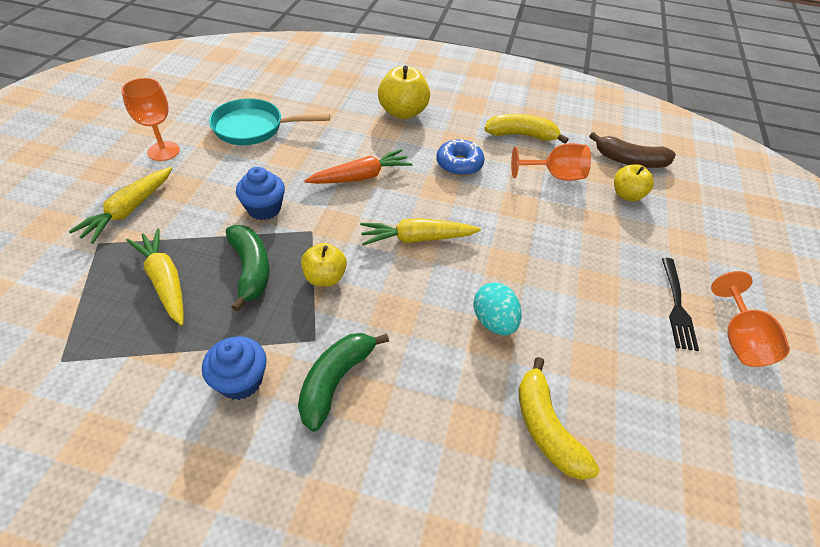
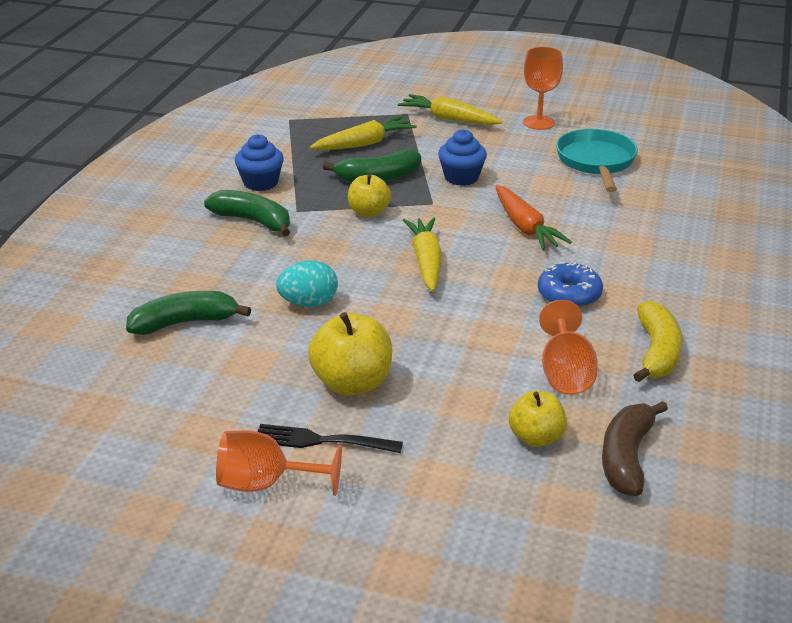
camera: 95 degrees right, 15 degrees down
yellow apple [378,66,430,119] -> yellow apple moved to [308,312,392,395]
yellow banana [518,357,600,480] -> green banana [126,291,251,335]

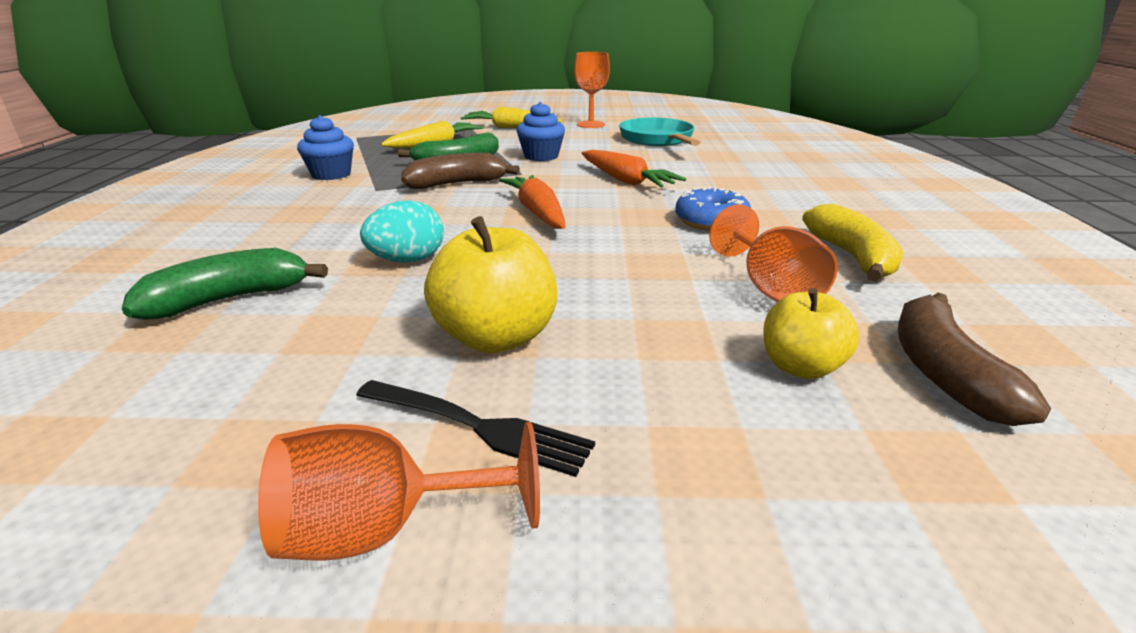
camera: 15 degrees left, 5 degrees down
green banana [204,190,290,236] -> none
black fork [257,424,403,453] -> black fork turned 150 degrees counterclockwise [356,380,595,477]
yellow apple [348,174,391,217] -> brown banana [401,153,520,189]
yellow carrot [403,217,442,292] -> orange carrot [499,175,565,229]

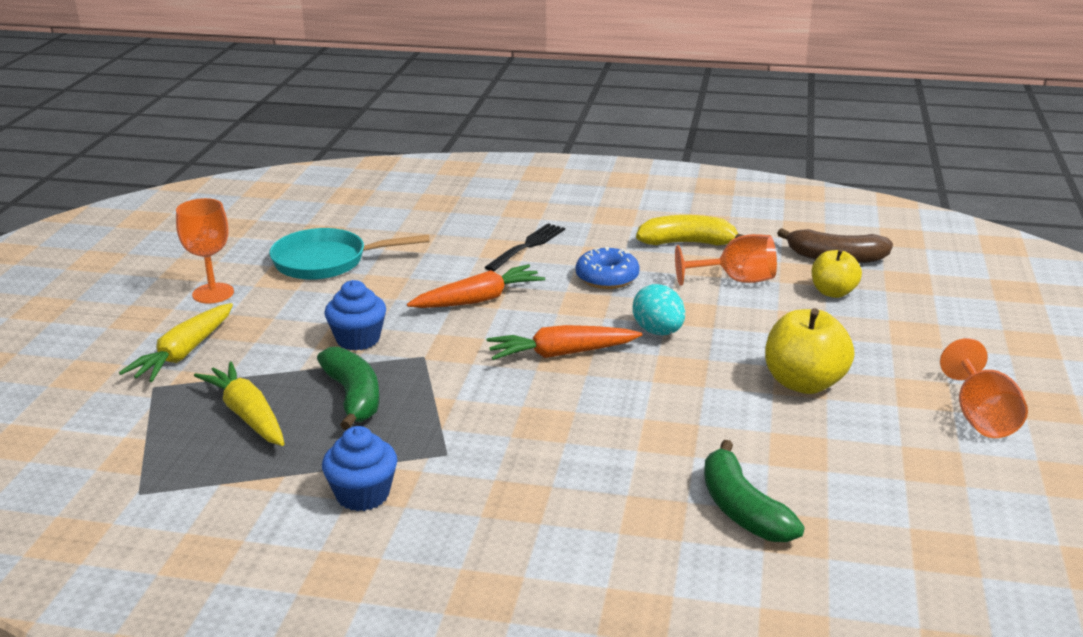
camera: 80 degrees left, 0 degrees up
black fork [356,380,595,477] -> black fork moved to [484,223,565,272]
turquoise egg [360,200,444,263] -> turquoise egg moved to [633,284,685,335]
brown banana [401,153,520,189] -> none

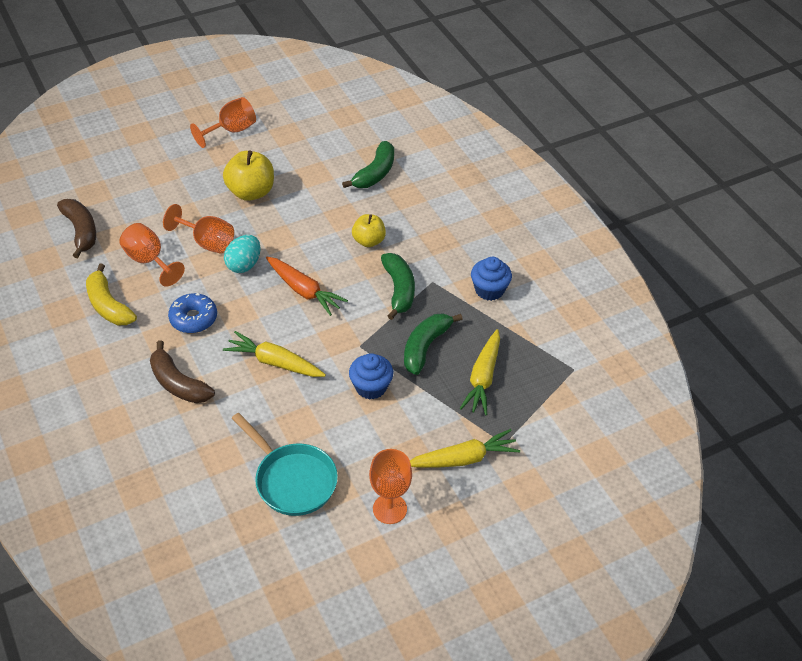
camera: 130 degrees left, 20 degrees up
orange carrot [407,264,545,308] -> yellow carrot [223,331,326,377]
black fork [484,223,565,272] -> brown banana [150,340,215,403]
yellow apple [812,249,862,298] -> yellow apple moved to [352,214,386,247]
none -> orange goblet [163,204,234,253]
none -> green banana [381,253,415,320]

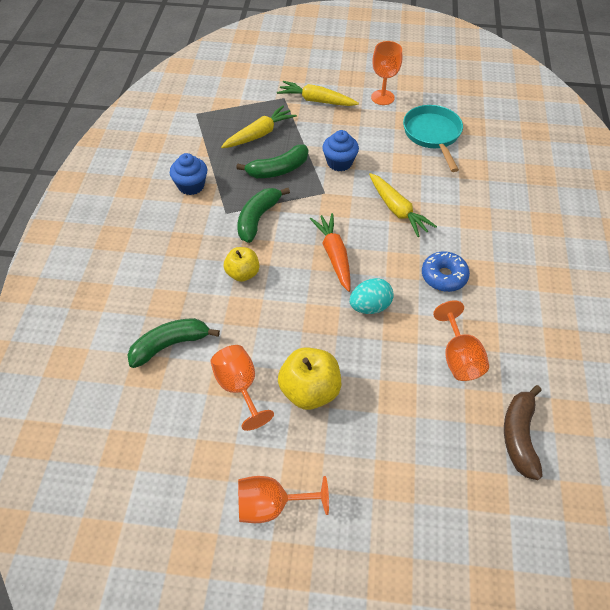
camera: 145 degrees left, 5 degrees up
yellow banana [86,264,137,325] -> none
brown banana [150,340,215,403] -> none
orange goblet [163,204,234,253] -> orange goblet moved to [210,345,274,431]

